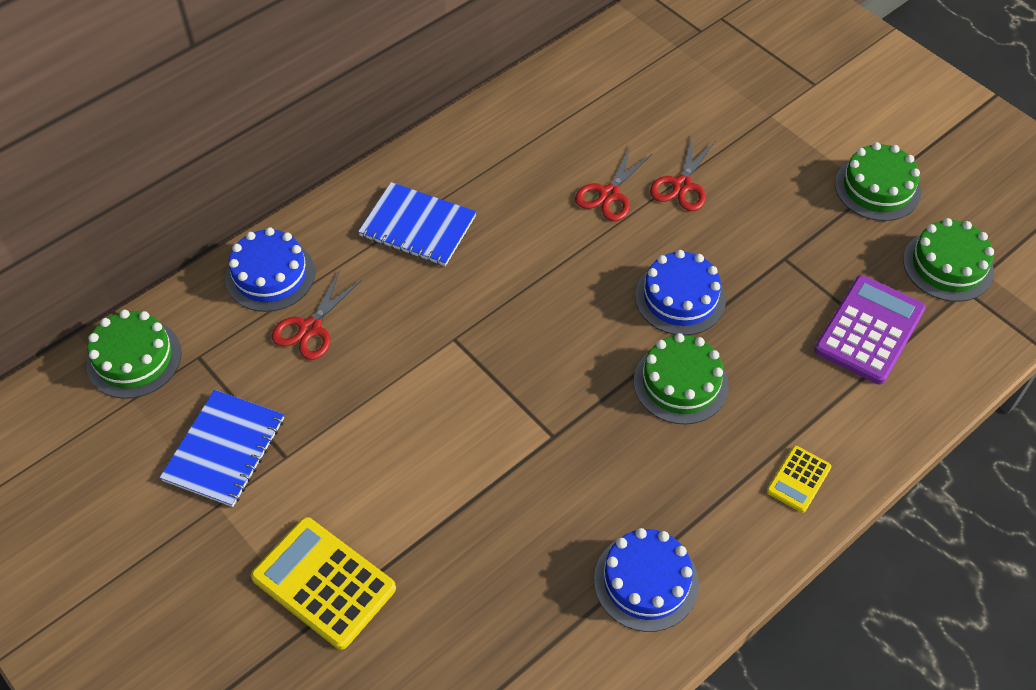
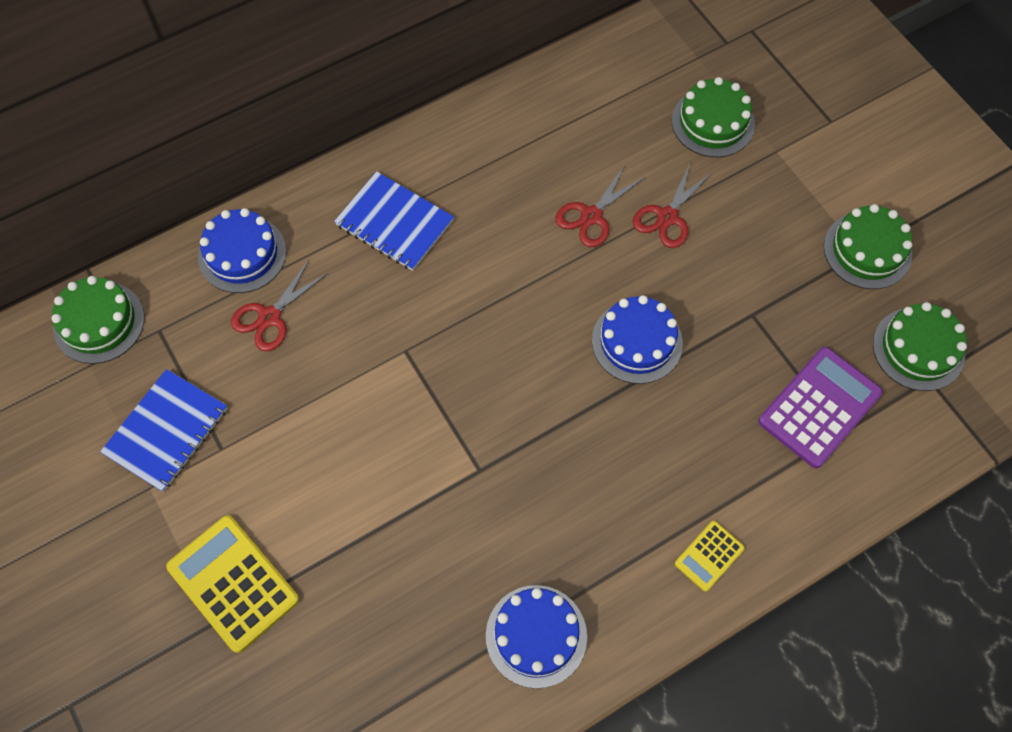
camera: 10 degrees right, 10 degrees up
green cake [634,333,729,424] -> green cake moved to [672,77,755,157]

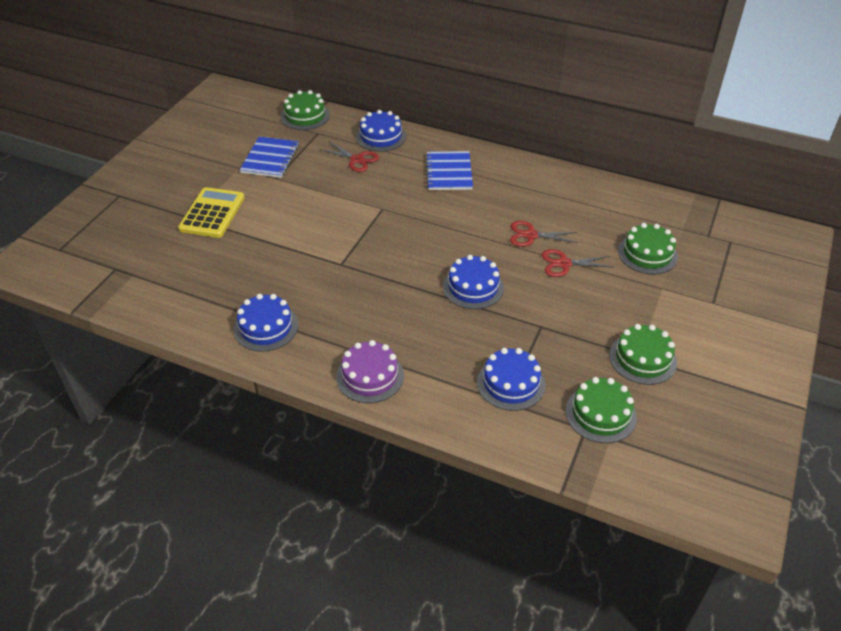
camera: 55 degrees right, 20 degrees down
blue notebook [100,369,228,492] -> blue notebook turned 75 degrees counterclockwise [240,137,299,178]
red scissors [231,260,328,351] -> red scissors turned 150 degrees counterclockwise [319,141,379,172]
yellow calculator [675,521,745,592] -> purple cake [336,340,404,403]
purple calculator [758,347,883,468] -> blue cake [477,348,545,411]

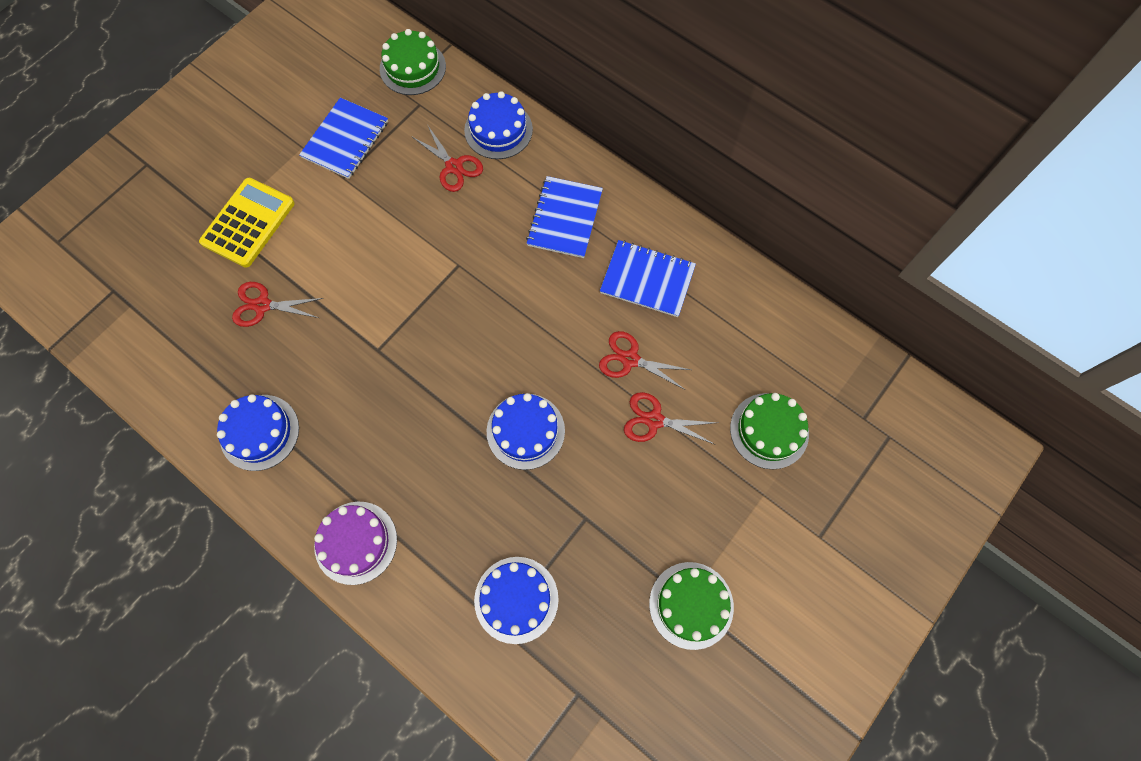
camera: 15 degrees right, 25 degrees up
green cake [566,377,637,443] -> none
none -> red scissors [232,282,324,327]
none -> blue notebook [600,240,696,317]

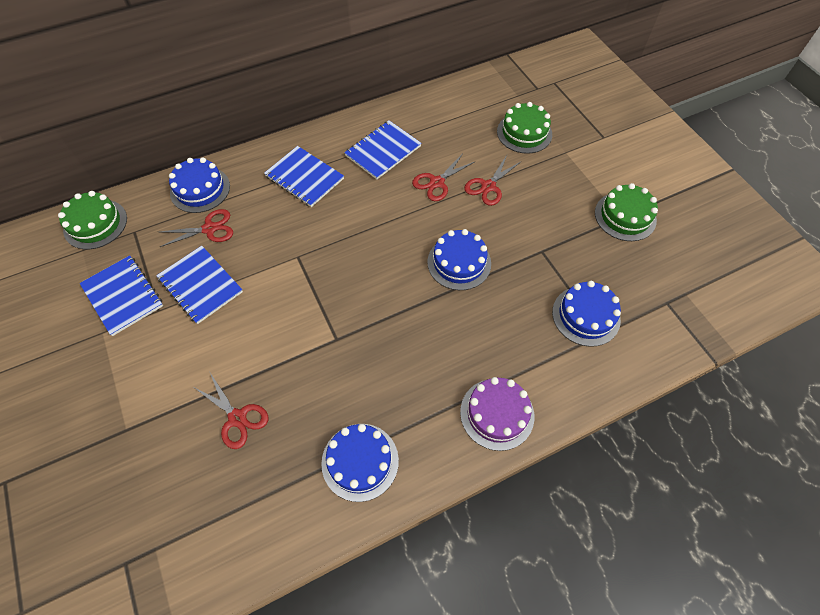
camera: 65 degrees left, 10 degrees down
yellow calculator [199,177,295,268] -> none
red scissors [232,282,324,327] -> red scissors turned 75 degrees counterclockwise [192,373,268,449]
none -> blue notebook [156,246,243,324]

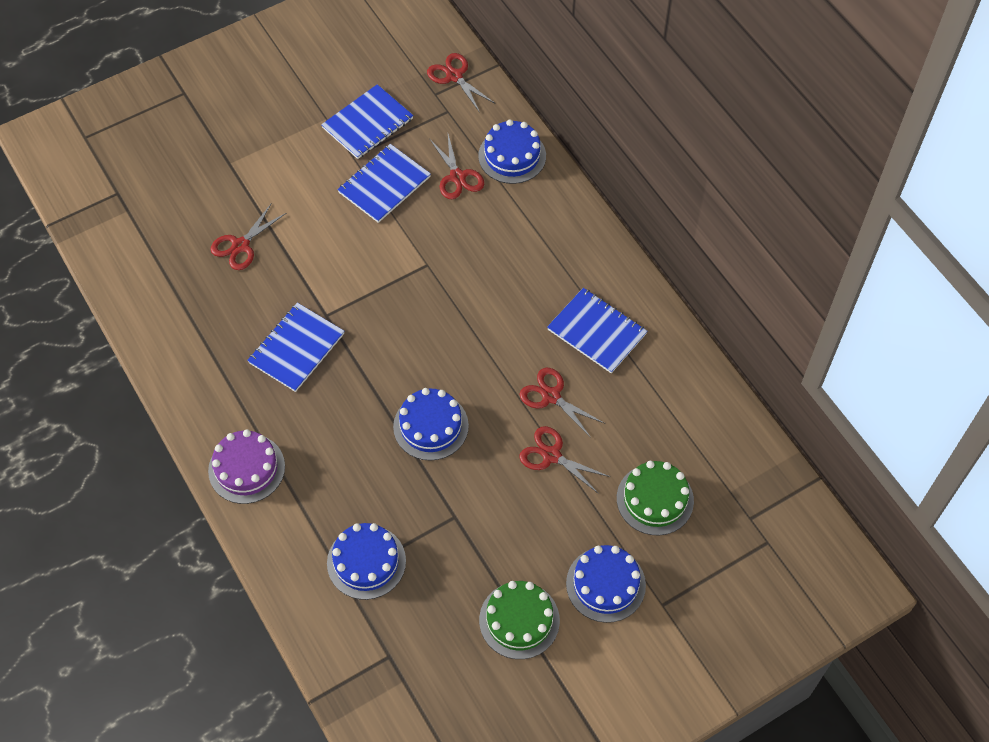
camera: 85 degrees right, 0 degrees up
green cake [58,191,127,249] -> red scissors [427,53,494,112]
blue notebook [264,146,344,207] -> blue notebook moved to [247,303,345,392]
blue cake [321,424,399,502] -> blue cake moved to [566,545,646,623]

